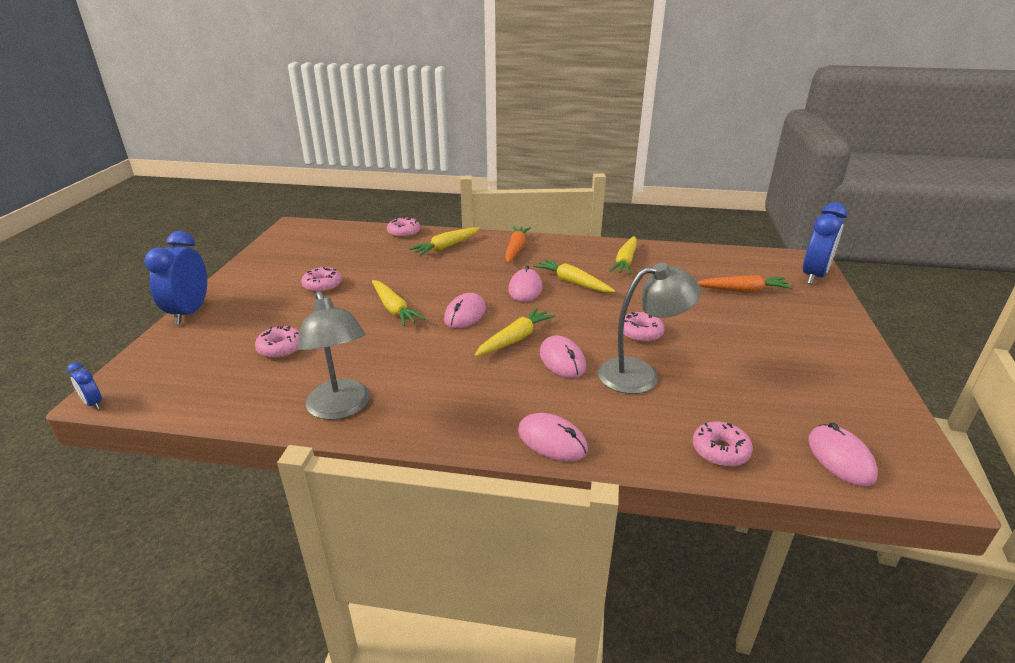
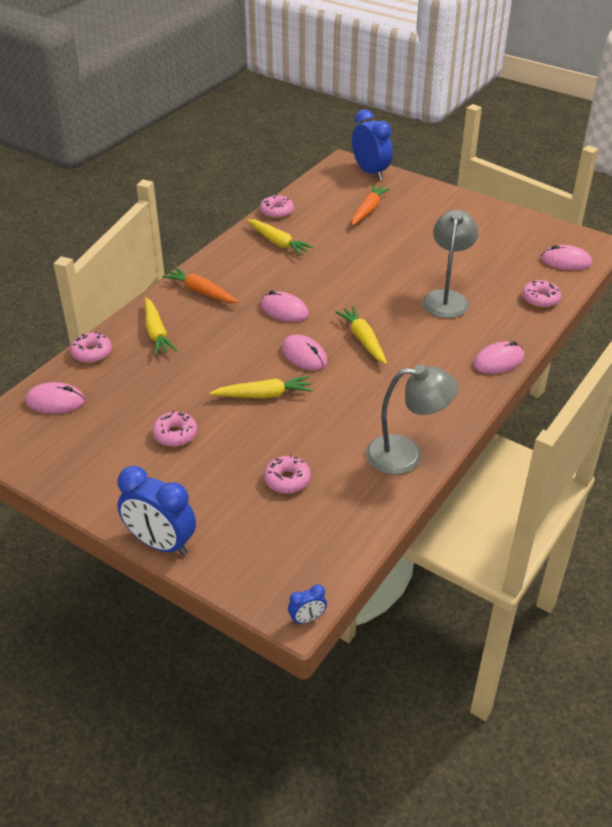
camera: 65 degrees left, 10 degrees up
yellow carrot [533,259,615,292] -> none
pink mouse [540,335,586,378] -> pink mouse moved to [25,382,85,414]
pink donut [623,312,665,342] -> pink donut moved to [260,194,294,219]

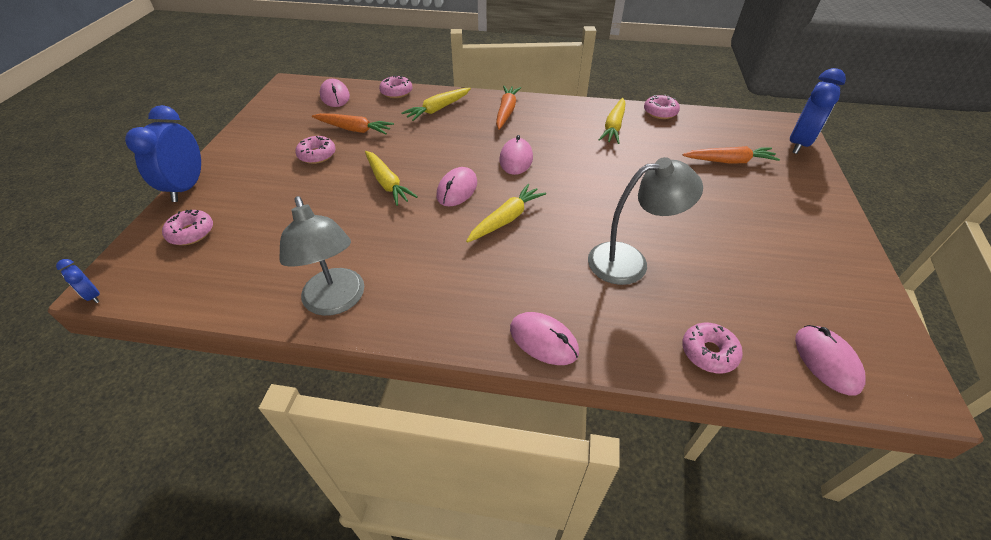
camera: 65 degrees right, 5 degrees up
pink donut [264,455,311,494] -> pink donut moved to [162,210,213,245]
none -> orange carrot [312,113,394,134]

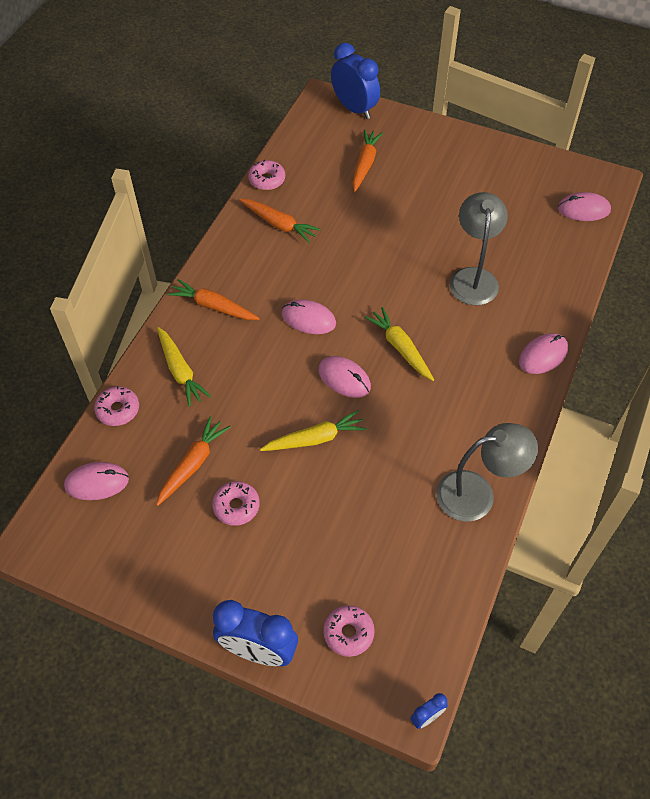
camera: 75 degrees left, 10 degrees up
yellow carrot [599,98,626,144] -> orange carrot [239,199,321,243]
pink donut [682,323,743,373] -> none

